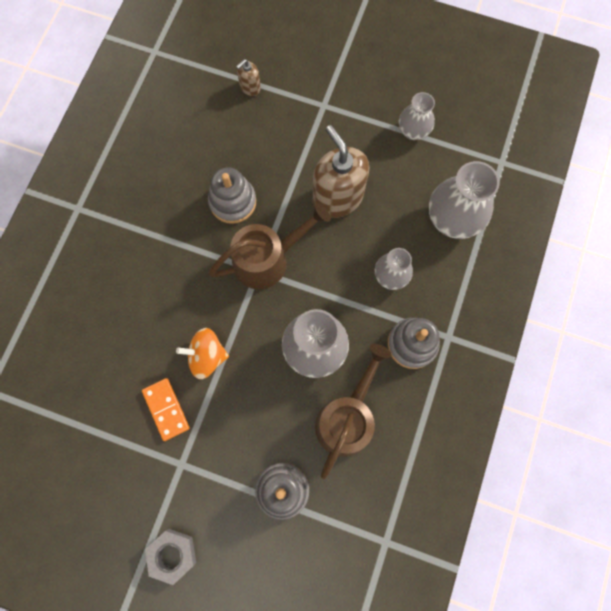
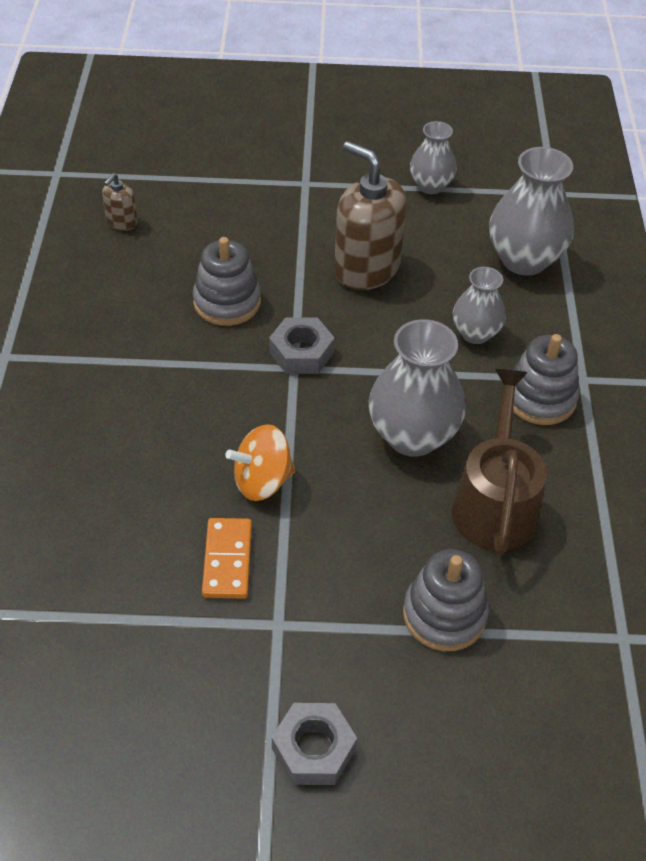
camera: 20 degrees left, 25 degrees down
orange domino [142,378,190,441] -> orange domino turned 45 degrees clockwise [202,518,252,598]
brown watering can [208,203,331,289] -> grey nut [269,317,335,374]
brown soap dispenser [236,59,261,96] -> brown soap dispenser moved to [102,173,138,231]

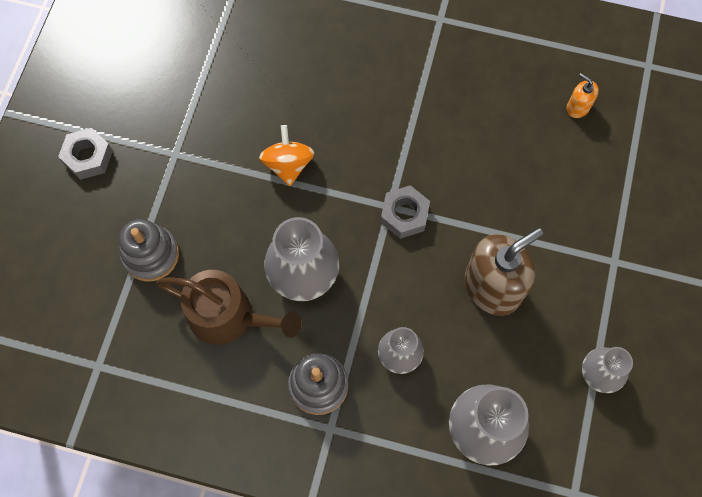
camera: 105 degrees right, 20 degrees up
brown soap dispenser [102,173,138,231] -> orange soap dispenser [566,73,599,118]
grey stacking toy [193,237,261,326] -> none
orange domino [202,518,252,598] -> none

